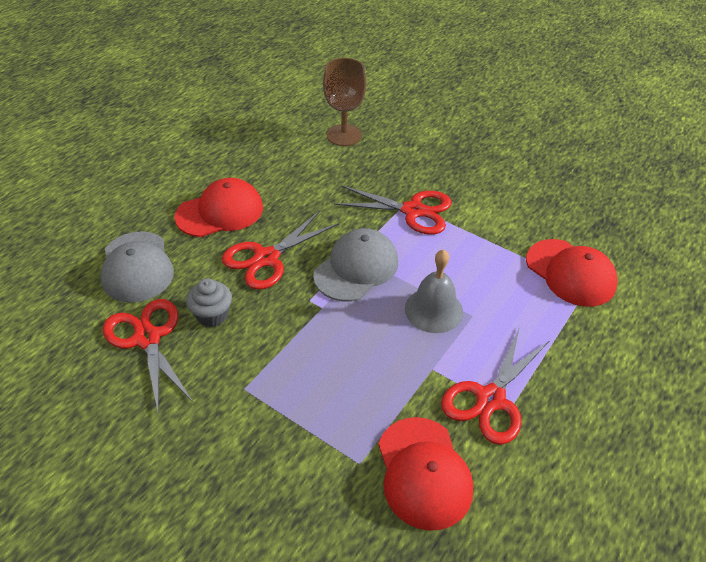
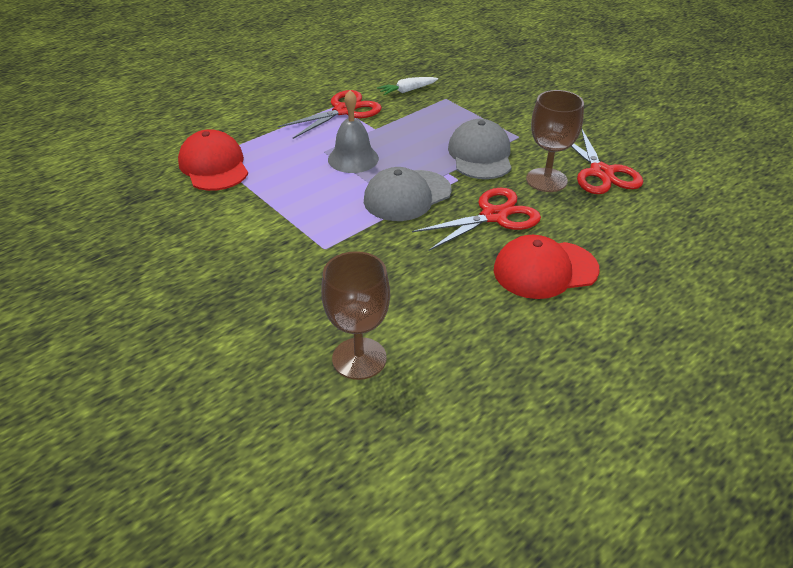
camera: 165 degrees left, 5 degrees down
grey cap [100,231,174,303] -> grey cap moved to [448,119,511,179]
grey cupcake [186,278,232,327] -> brown goblet [526,90,584,192]
red scissors [334,185,452,235] -> none
red cap [378,417,473,531] -> white carrot [377,77,438,95]

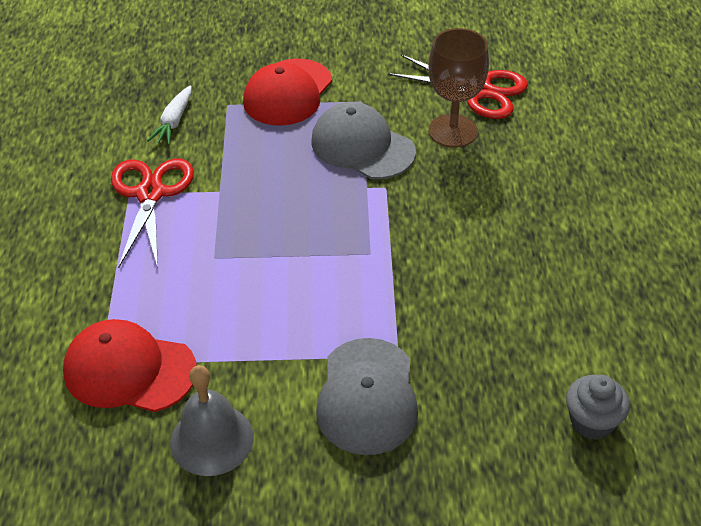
camera: 50 degrees left, 5 degrees up
brown goblet [321,251,390,380] -> grey cupcake [566,375,630,440]
grey bell [328,90,379,173] -> grey bell moved to [170,365,254,476]
grey cap [364,167,452,221] -> grey cap moved to [316,338,418,455]
red scissors [412,188,541,251] -> none
red cap [494,235,600,299] -> red cap moved to [243,59,332,126]

